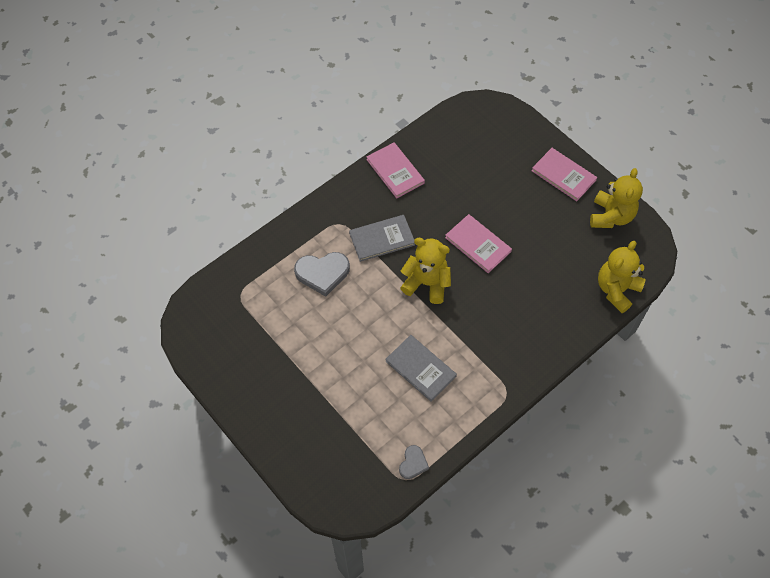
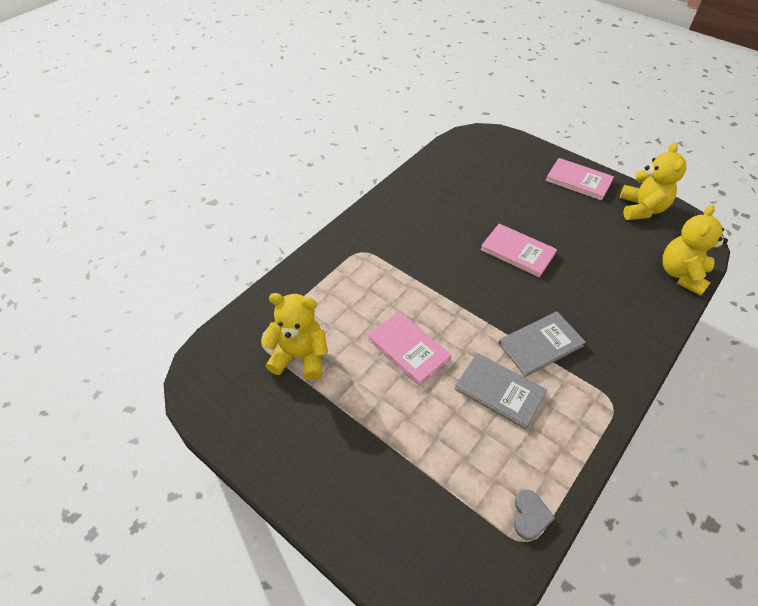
camera: 10 degrees left, 10 degrees down
grey heart [294,252,350,297] -> none
grey book [349,215,415,262] -> grey book moved to [498,311,586,377]
pink book [367,142,425,199] -> pink book moved to [368,311,451,386]
yellow teddy bear [400,238,451,304] -> yellow teddy bear moved to [261,293,328,380]

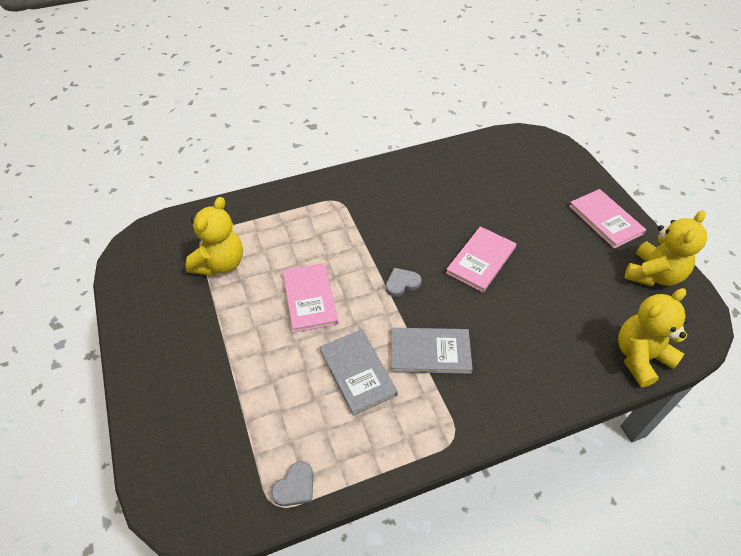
camera: 30 degrees right, 0 degrees up
yellow teddy bear [261,293,328,380] -> yellow teddy bear turned 75 degrees clockwise [185,197,243,276]
pink book [480,224,557,277] -> pink book turned 60 degrees clockwise [446,226,517,292]
none -> grey heart [385,268,422,297]

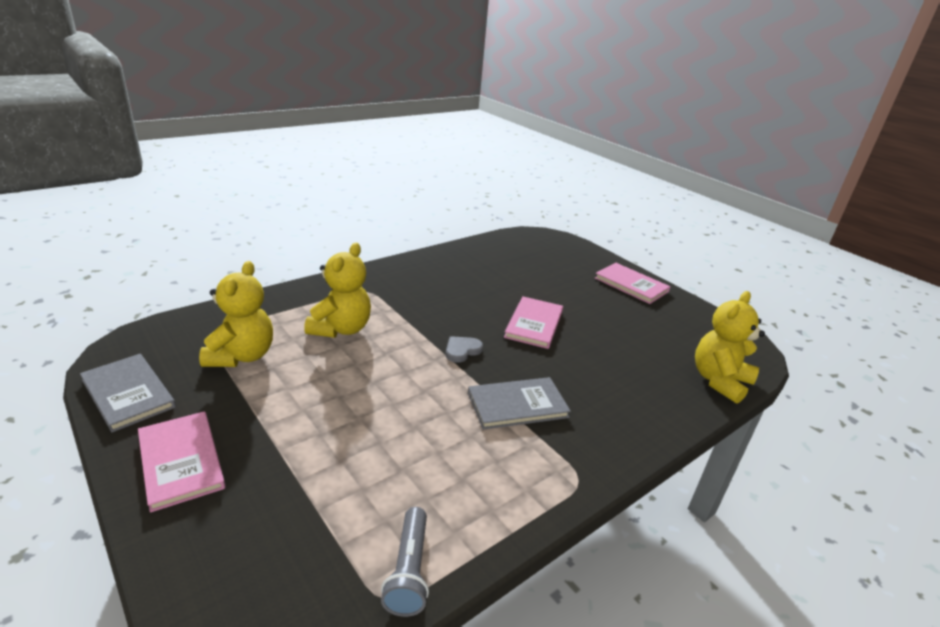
camera: 20 degrees left, 20 degrees down
grey heart [271,461,313,506] -> grey flashlight [381,507,429,617]
pink book [283,263,338,333] -> pink book moved to [138,411,225,512]
grey book [320,329,398,416] -> grey book moved to [80,354,176,432]
yellow teddy bear [624,210,707,286] -> yellow teddy bear moved to [304,243,371,338]

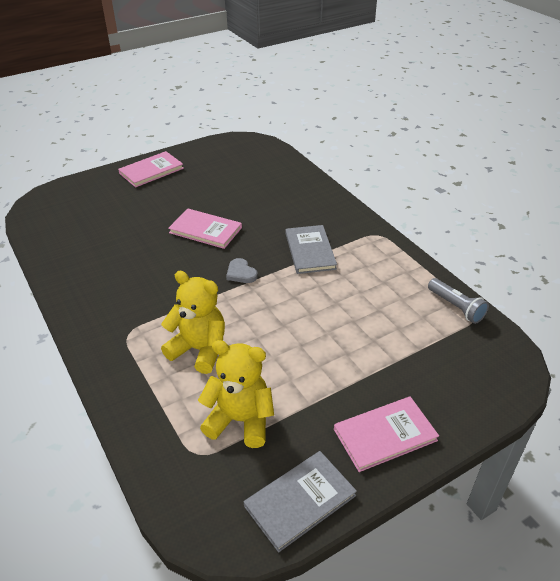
camera: 80 degrees left, 10 degrees up
grey flashlight [381,507,429,617] -> grey flashlight turned 45 degrees clockwise [428,278,489,324]
yellow teddy bear [695,291,765,404] -> none

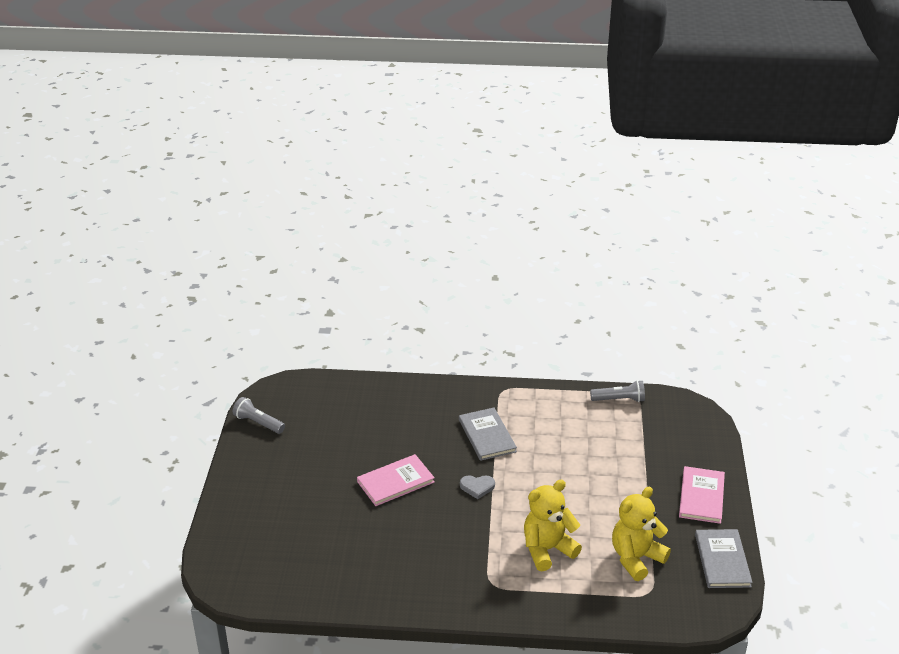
camera: 55 degrees left, 5 degrees down
pink book [118,151,184,187] -> none
grey book [286,225,337,274] -> grey book turned 45 degrees clockwise [459,408,517,461]
none -> grey flashlight [233,397,285,434]

